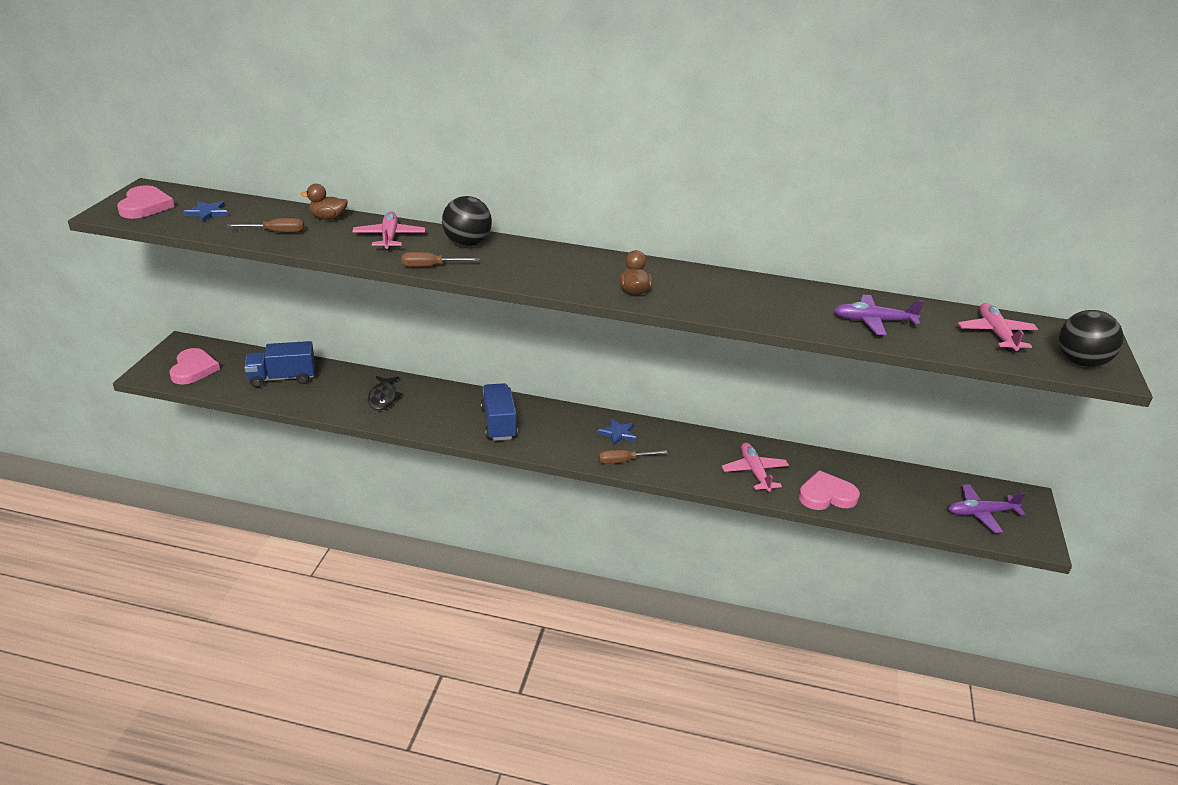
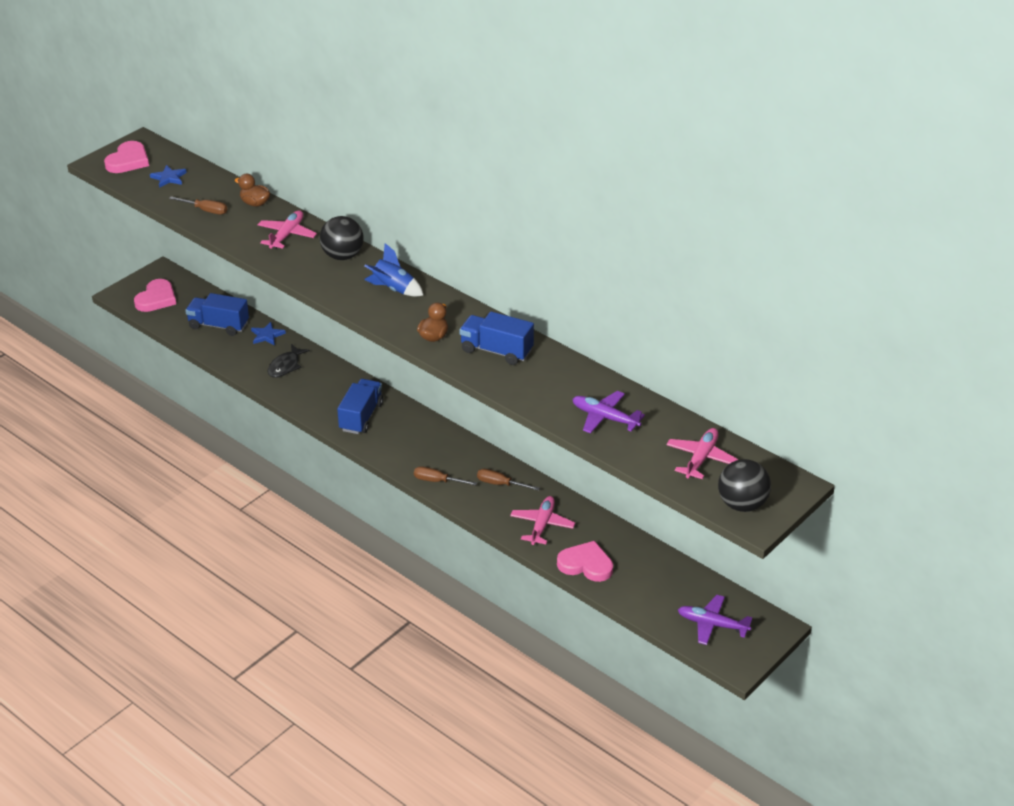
camera: 30 degrees right, 5 degrees up
brown screwdriver [401,252,479,267] -> brown screwdriver moved to [477,469,540,491]
blue star [597,418,637,446] -> blue star moved to [251,322,286,345]
none -> blue rocket [364,243,423,297]
none -> blue truck [459,312,534,365]

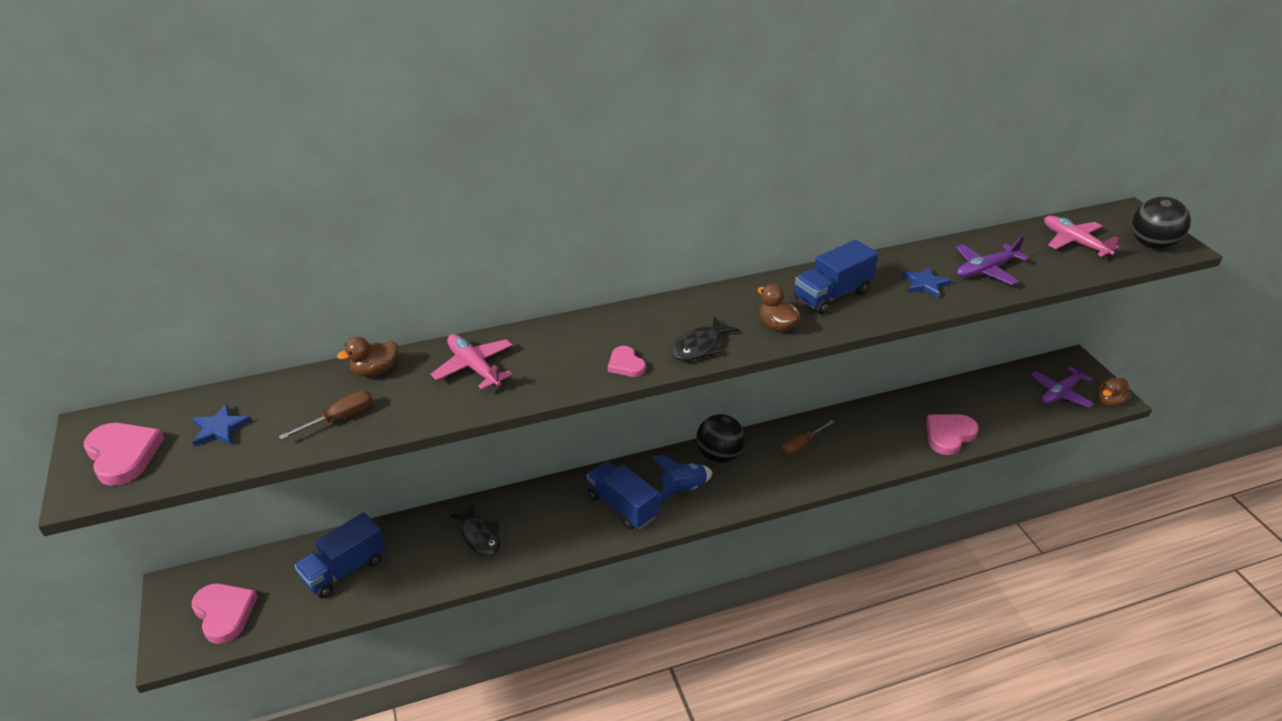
camera: 60 degrees left, 0 degrees up
blue star [251,322,286,345] -> blue star moved to [902,267,951,298]
black ball [320,216,364,260] -> black ball moved to [696,414,745,463]
blue rocket [364,243,423,297] -> blue rocket moved to [651,455,713,503]
brown screwdriver [414,466,477,485] -> none
pink plane [510,496,575,545] -> none
none -> pink heart [608,346,646,377]
none -> black fish [671,316,738,361]
none -> brown duck [1097,378,1131,407]

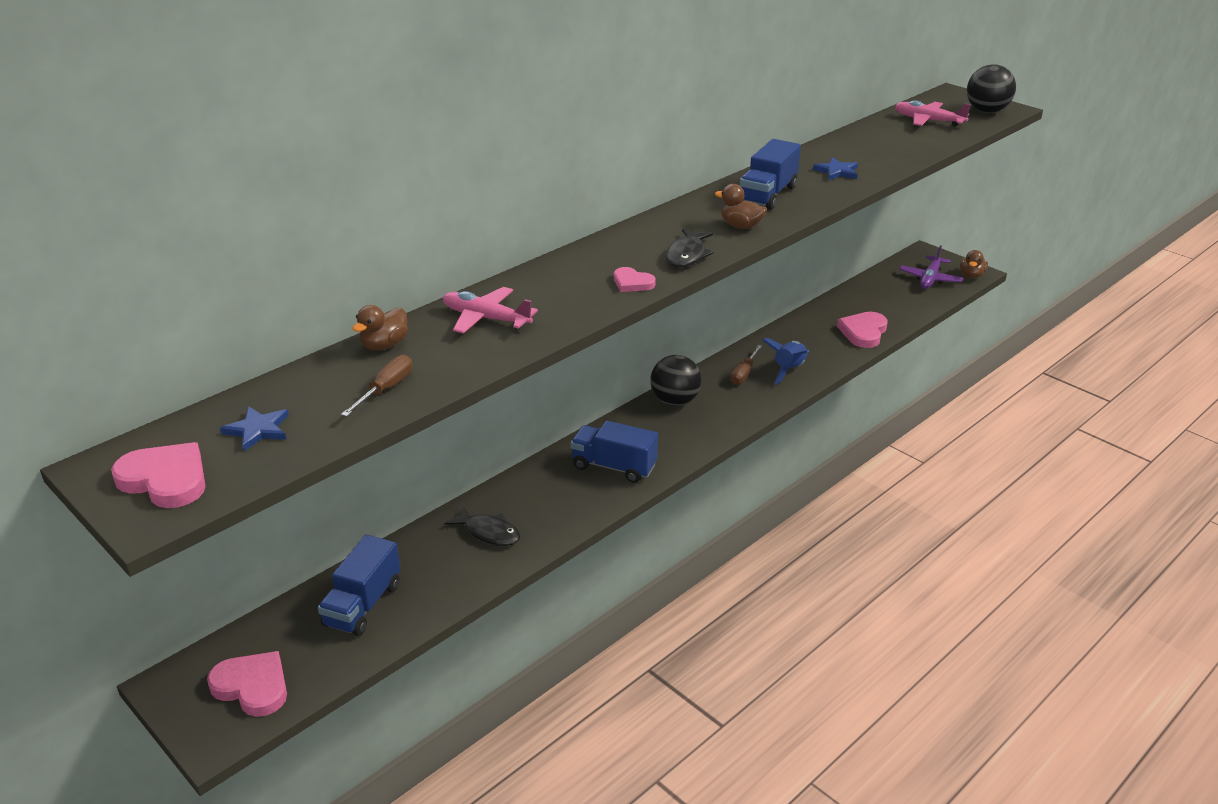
camera: 25 degrees left, 5 degrees down
blue rocket [651,455,713,503] -> blue rocket moved to [762,338,810,385]
purple plane [956,236,1029,285] -> none

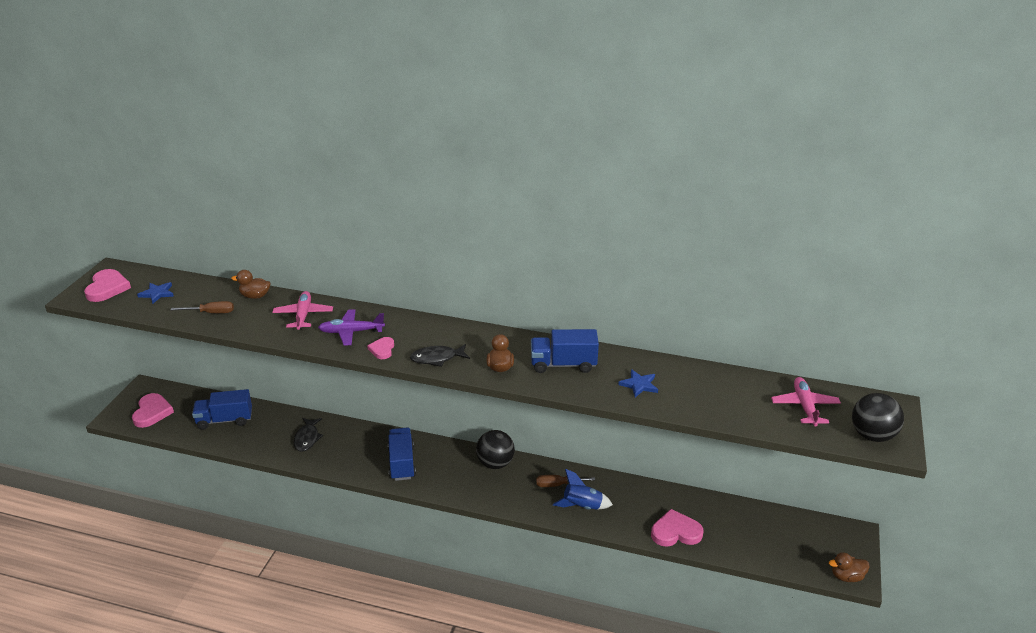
camera: 60 degrees right, 0 degrees up
purple plane [899,245,963,289] -> purple plane moved to [318,309,385,346]

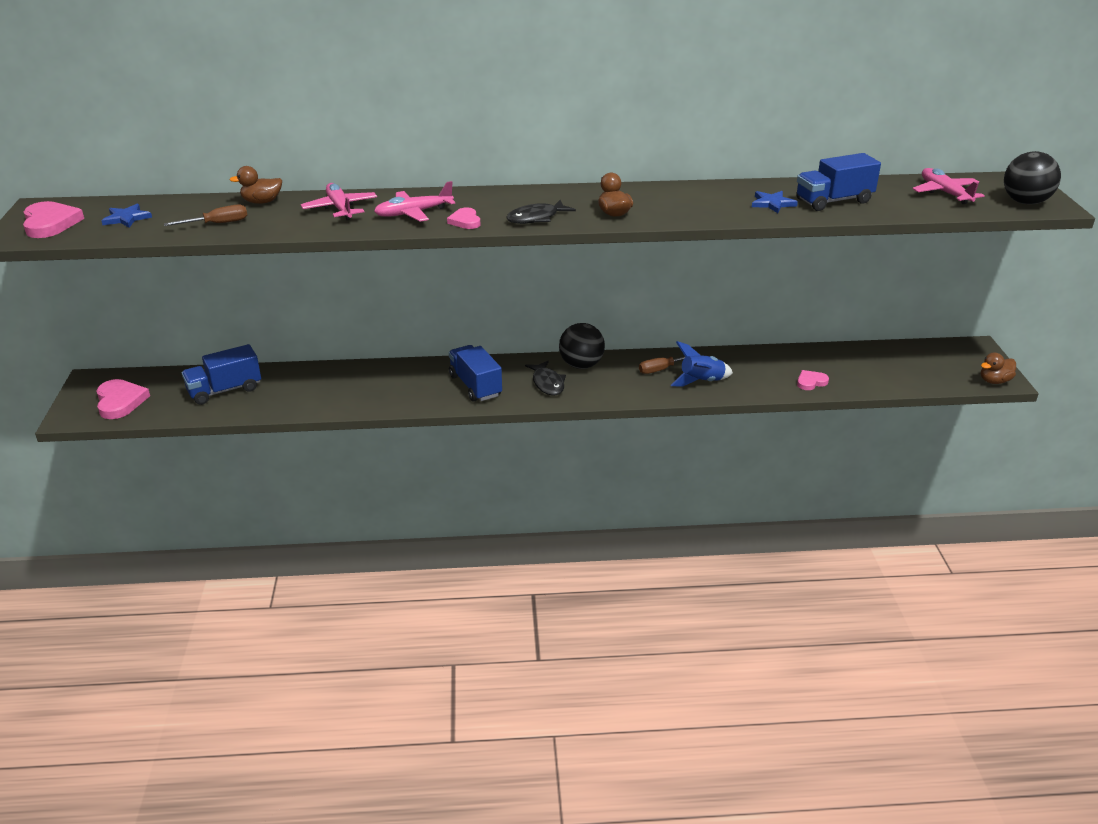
camera: 20 degrees left, 0 degrees up
black fish [294,418,323,452] -> black fish moved to [525,361,566,395]
purple plane [318,309,385,346] -> pink plane [374,181,455,222]
blue truck [531,329,599,373] -> blue truck moved to [796,153,881,211]
pink heart [651,509,704,547] -> pink heart [797,370,829,390], size x0.59

